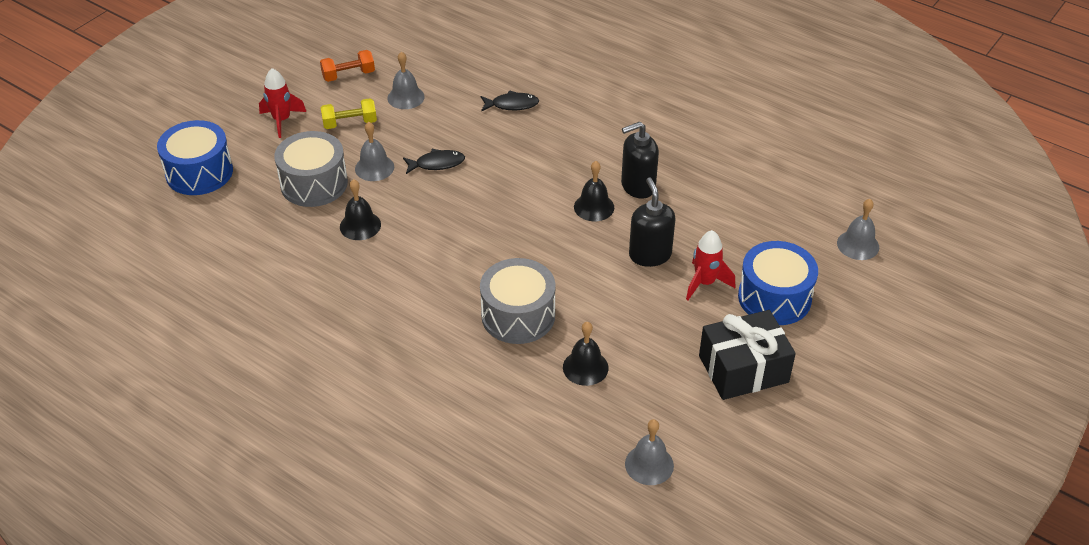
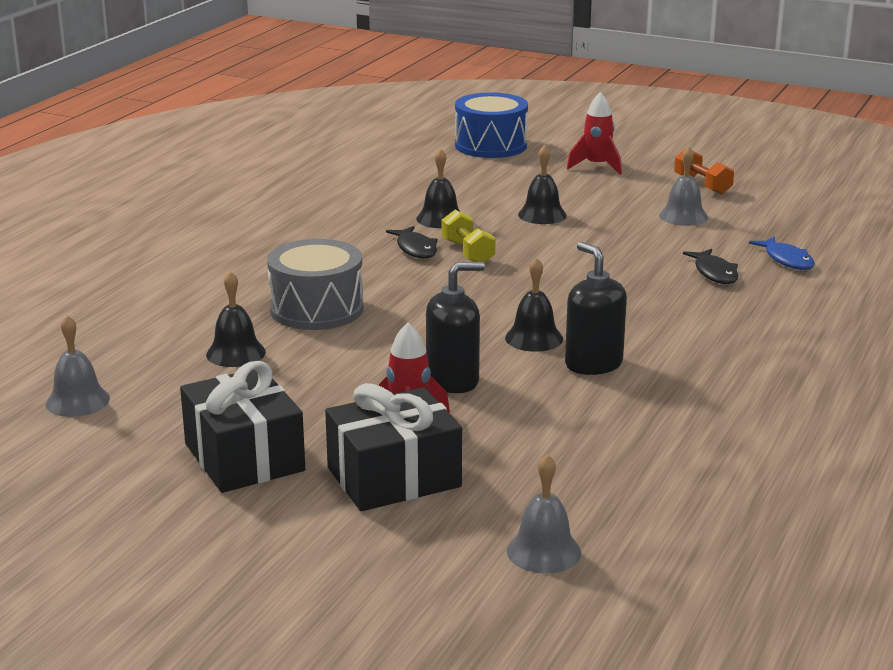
camera: 80 degrees right, 20 degrees down
grey drum [274,131,348,207] -> none
yellow dumbbell [320,98,377,129] -> yellow dumbbell moved to [441,210,496,262]
grey bell [355,122,394,181] -> black bell [518,145,567,224]
black fish [403,149,465,174] -> black fish moved to [386,226,438,258]
blue drum [738,241,818,325] -> black gift [325,383,462,511]
none -> blue fish [749,236,815,270]

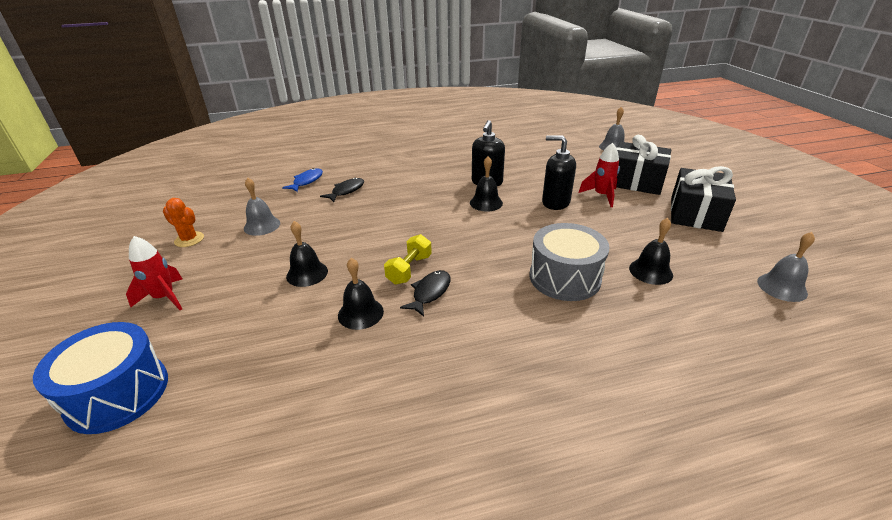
camera: 130 degrees left, 10 degrees up
orange dumbbell [674,148,734,195] -> orange cactus [163,198,204,247]

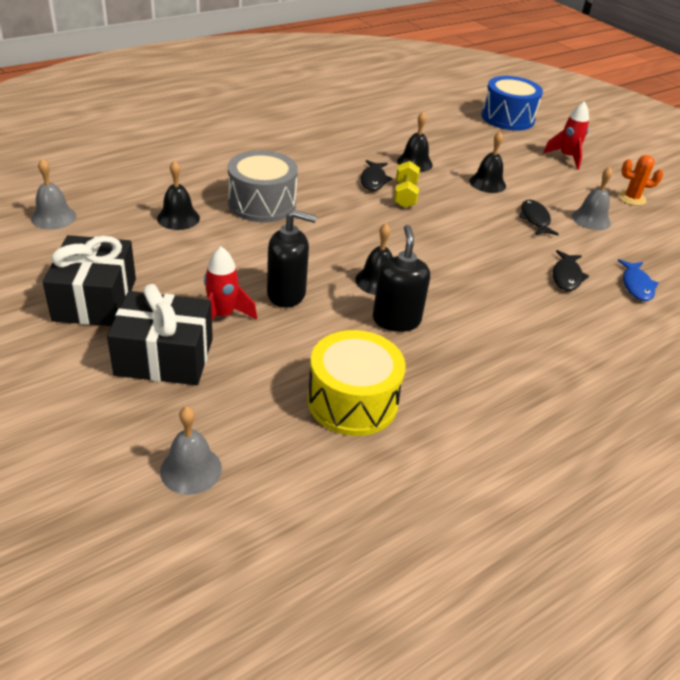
camera: 155 degrees right, 5 degrees up
none -> yellow drum [308,330,406,436]
none -> black fish [519,199,559,235]

